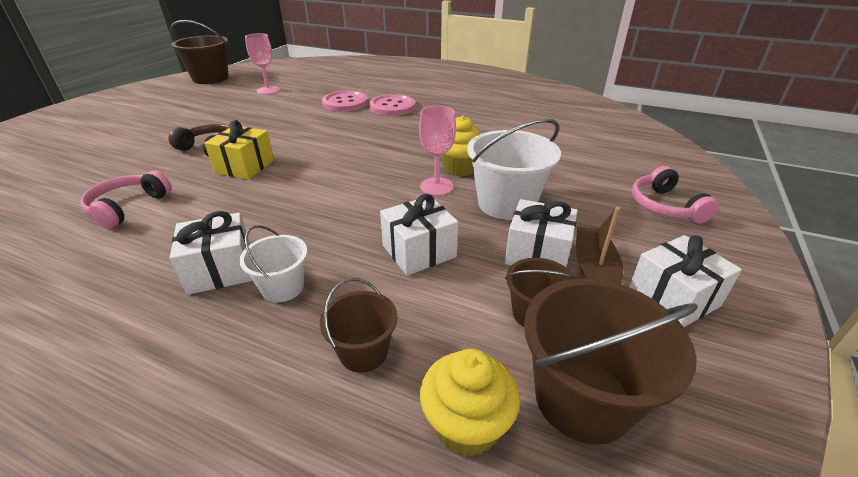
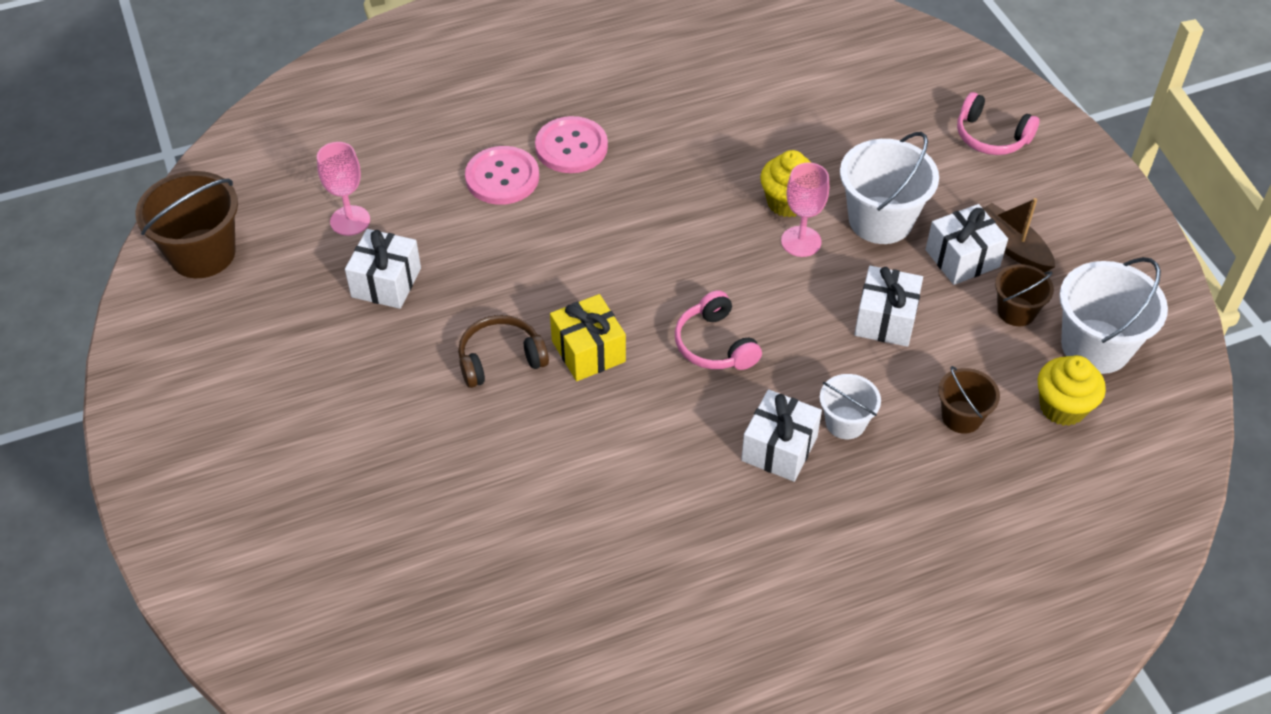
camera: 45 degrees left, 15 degrees up
pink headphones [80,171,172,229] -> pink headphones moved to [675,290,762,370]
brown bucket [524,278,698,444] -> white bucket [1059,257,1168,374]
white gift [629,235,742,327] -> white gift moved to [345,229,421,309]

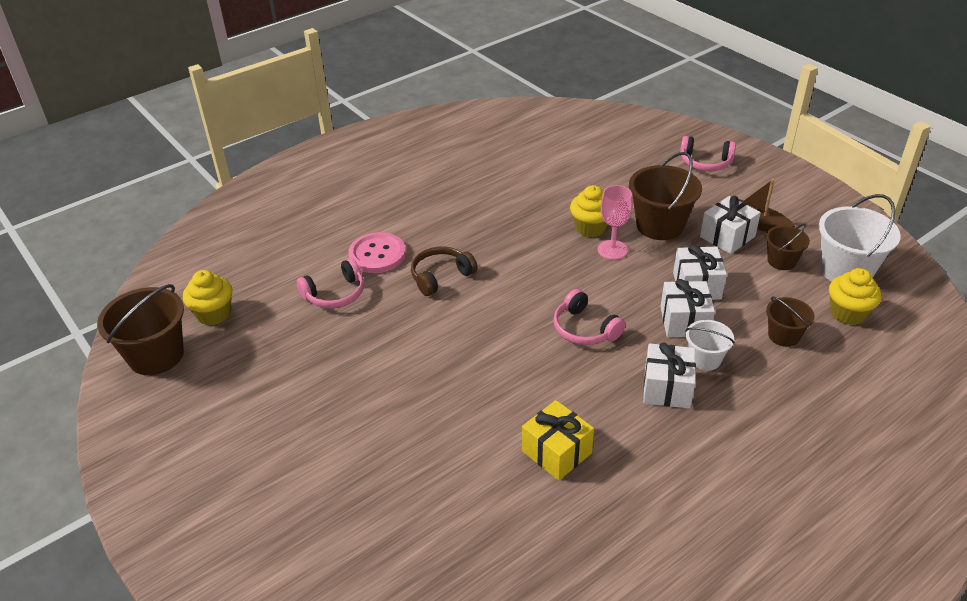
camera: 15 degrees left, 10 degrees down
pink goblet [317,142,370,236] -> none
white gift [345,229,421,309] -> white gift moved to [661,279,715,338]
brown headphones [458,315,549,388] -> brown headphones moved to [411,246,478,296]
pink button [535,116,608,173] -> none
yellow gift [550,294,626,381] -> yellow gift moved to [522,400,594,480]
white bucket [840,132,939,244] -> brown bucket [629,152,702,240]
none -> yellow cupcake [183,270,232,326]
none -> pink headphones [297,258,364,308]

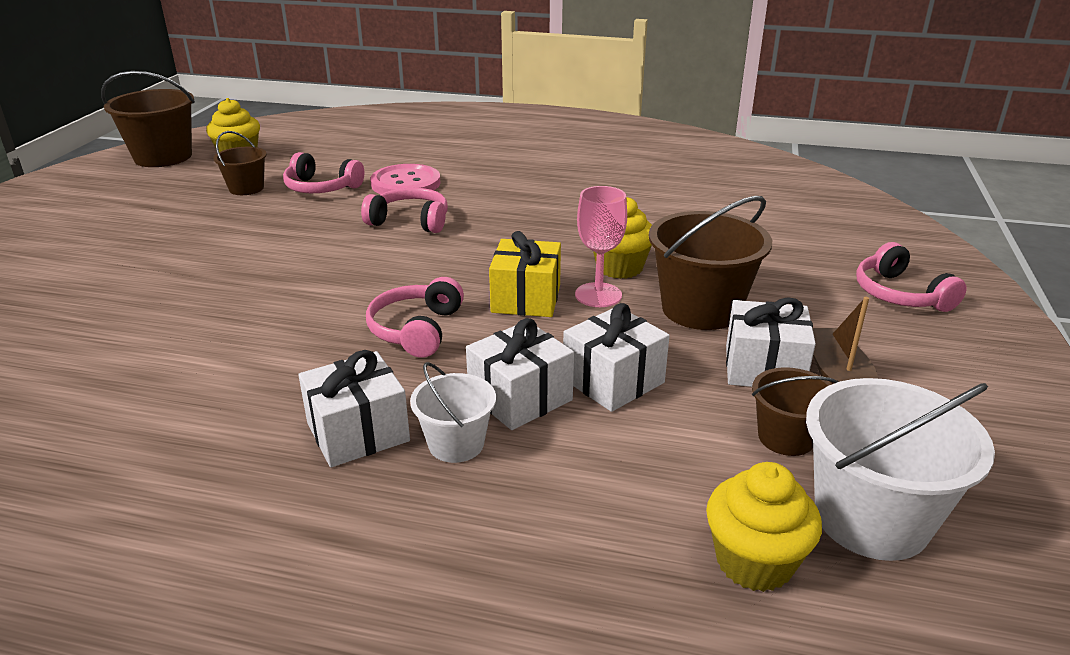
camera: 50 degrees right, 10 degrees down
brown headphones [411,246,478,296] -> pink headphones [361,188,448,233]
yellow gift [522,400,594,480] -> yellow gift moved to [489,231,561,317]
brown bucket [766,297,815,347] -> brown bucket moved to [214,131,267,195]

